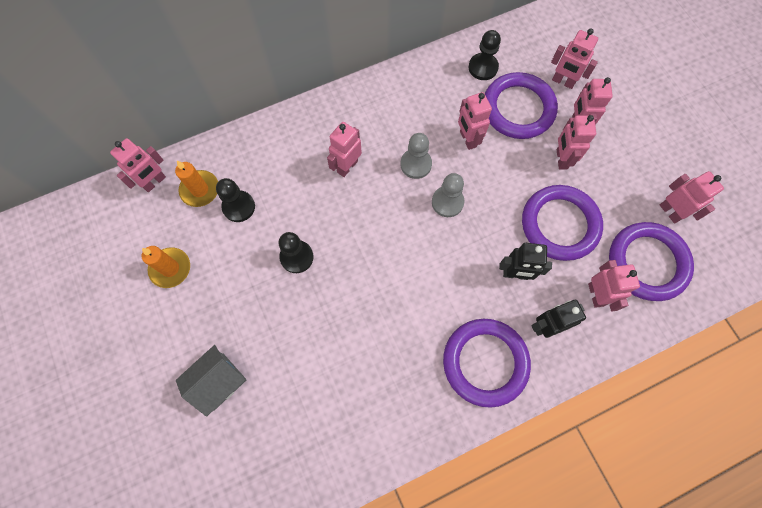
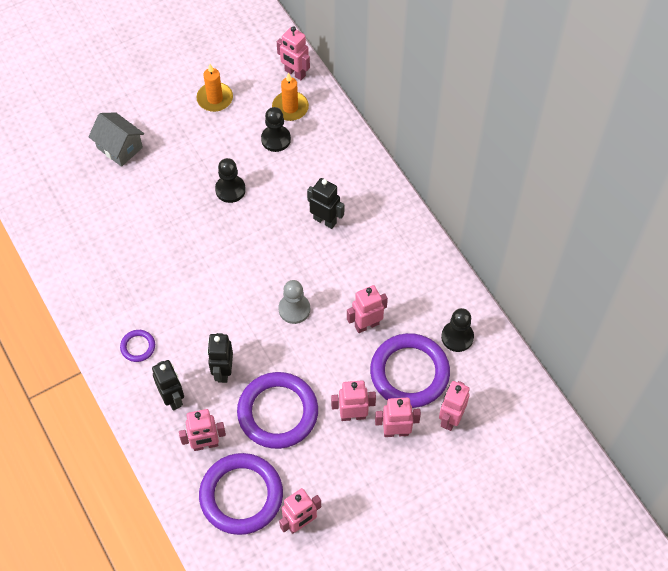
camera: 85 degrees right, 10 degrees down
pink robot [327,122,362,177] -> black robot [307,178,344,229]
grey pawn [400,133,432,179] -> none
purple ring [443,319,531,408] -> purple ring [120,330,155,362], size x0.45

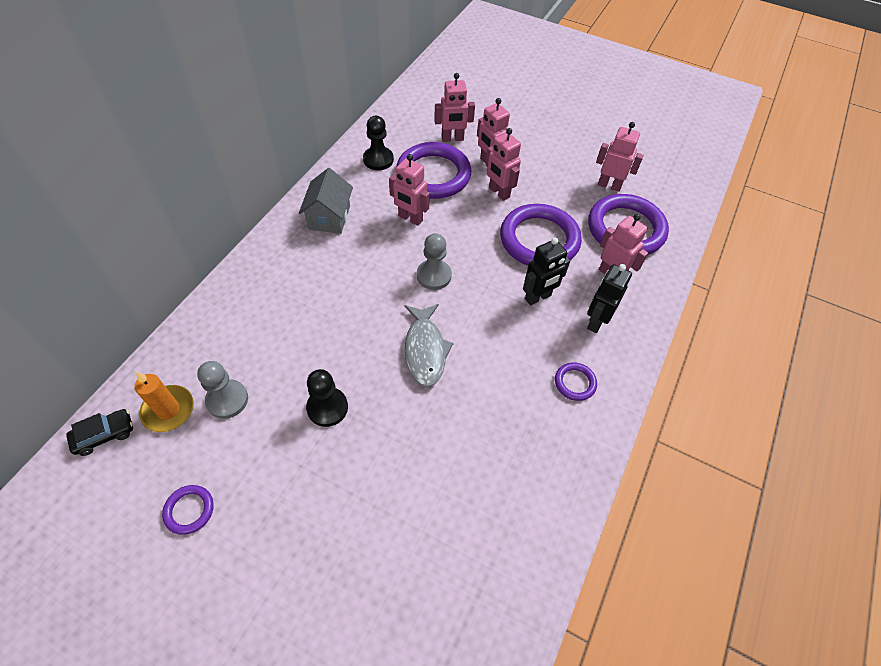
camera: 125 degrees left, 5 degrees down
grey house [88,112,144,167] -> grey house moved to [299,168,353,234]
orange candle [197,64,233,112] -> purple ring [162,485,214,535]
black pawn [261,107,291,152] -> grey pawn [197,361,248,419]
pink robot [277,26,310,80] -> black car [66,409,133,456]
black robot [307,178,344,229] -> none
none -> grey fish [405,304,454,387]

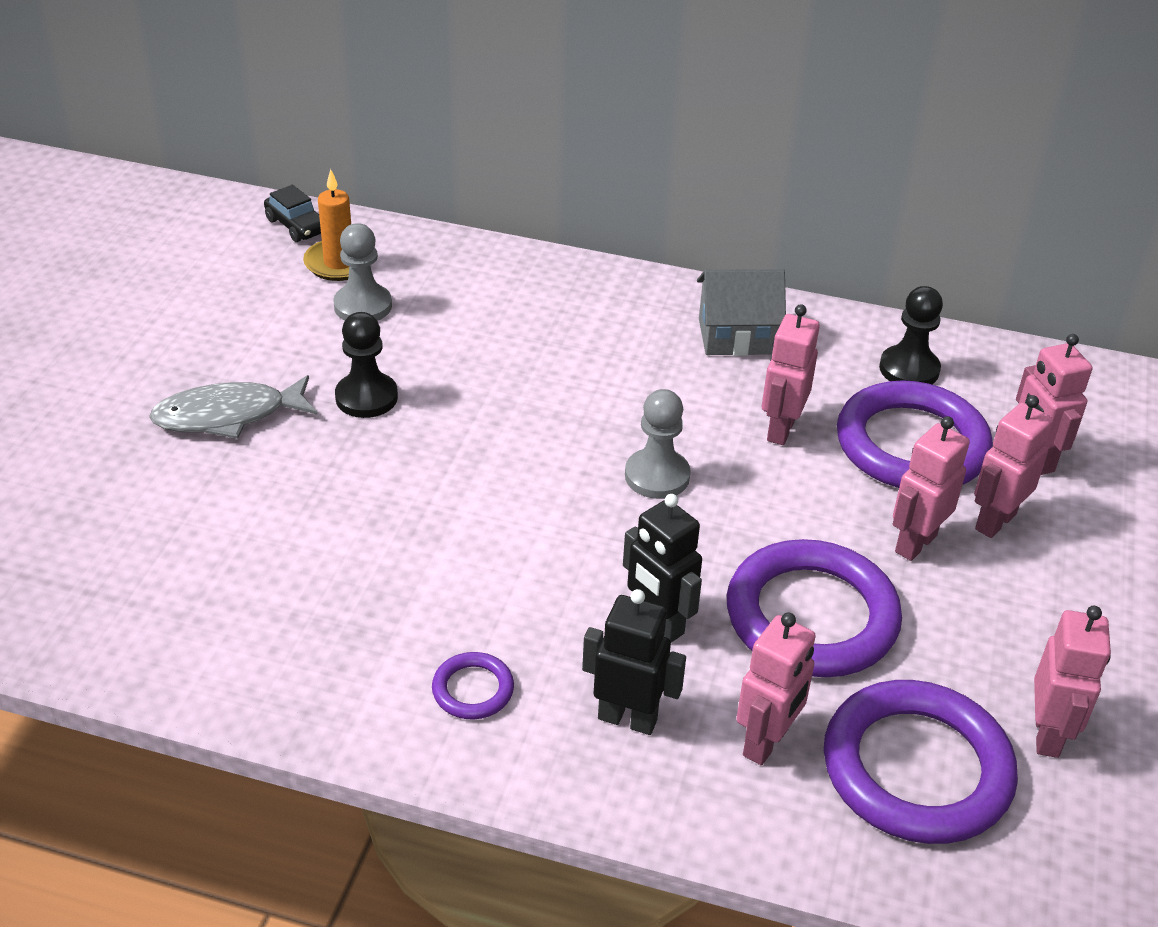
camera: 80 degrees right, 15 degrees down
purple ring [162,485,214,535] -> none
grey fish [405,304,454,387] -> grey fish moved to [149,375,318,439]

